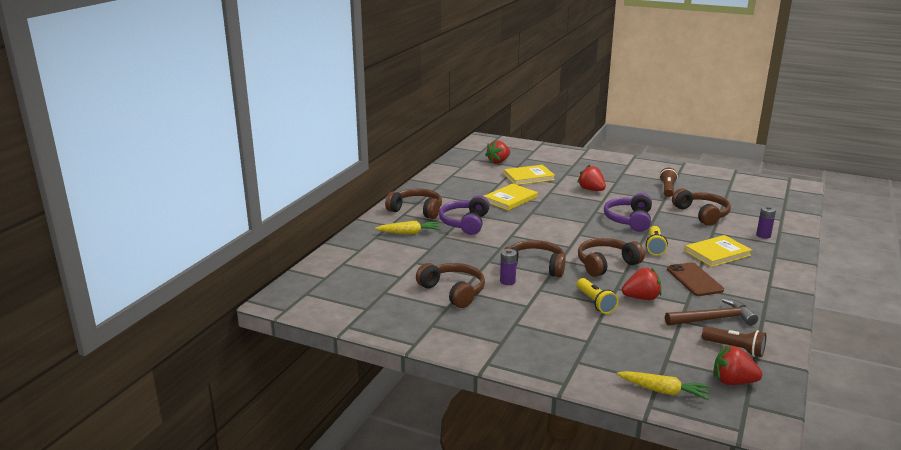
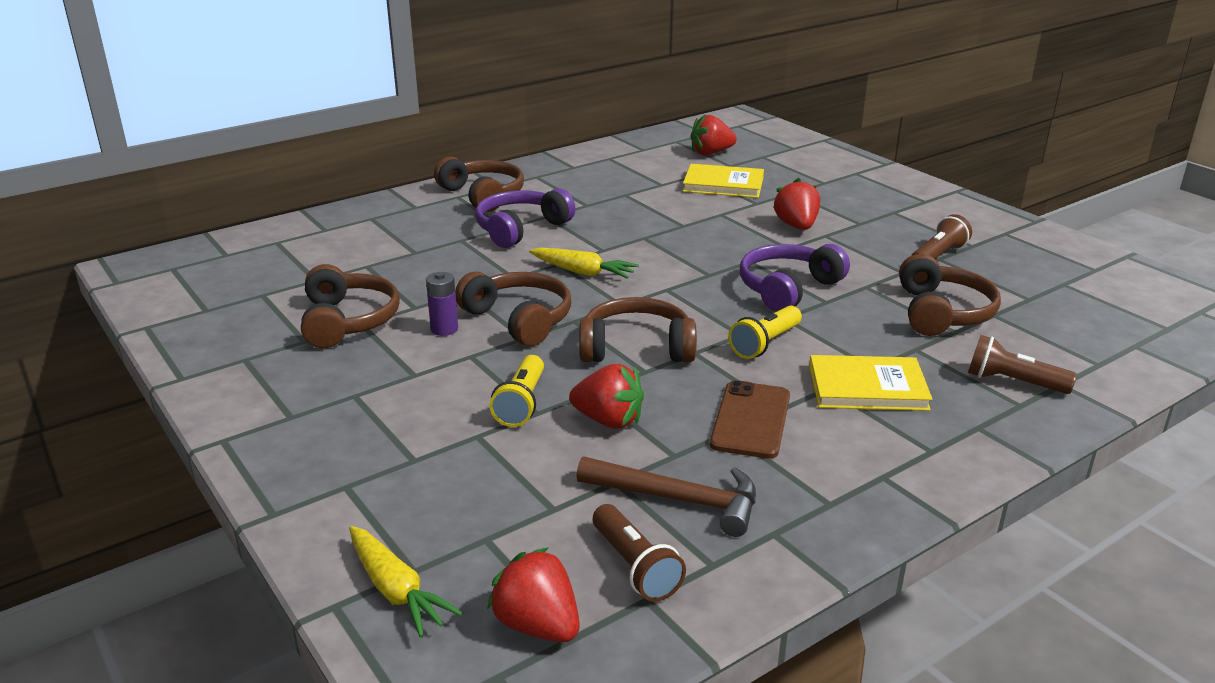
camera: 30 degrees right, 5 degrees up
yellow carrot [375,221,440,234] -> yellow carrot moved to [529,248,639,279]
yellow book [484,184,538,210] -> none
purple battery [756,206,776,239] -> brown flashlight [968,335,1077,394]

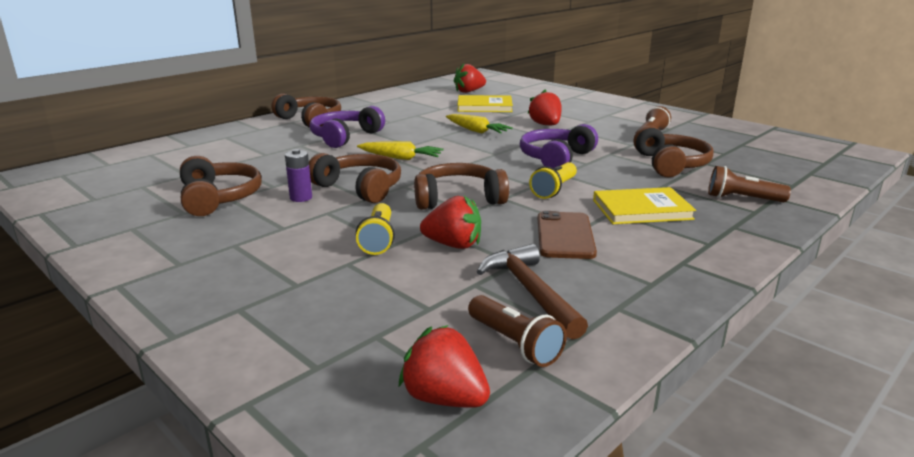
camera: 10 degrees left, 5 degrees down
yellow carrot [349,526,462,638] -> yellow carrot moved to [446,114,513,134]
brown hammer [576,456,756,537] -> brown hammer turned 120 degrees counterclockwise [477,244,588,340]

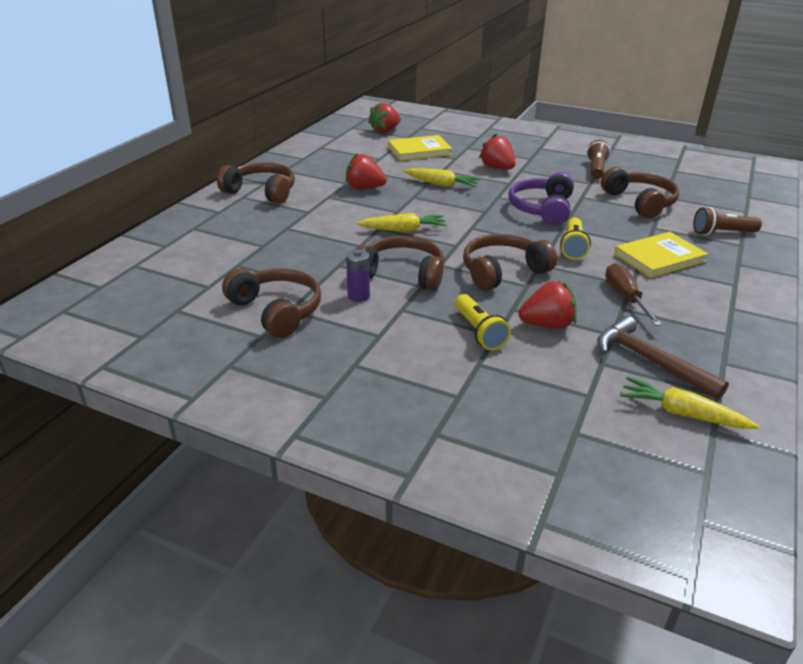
camera: 20 degrees left, 10 degrees up
purple headphones [310,106,385,148] -> none
red strawberry [399,325,490,408] -> red strawberry moved to [346,153,387,189]
brown flashlight [468,295,567,367] -> yellow carrot [620,377,759,429]
brown phone [538,211,597,259] -> brown screwdriver [605,263,662,326]

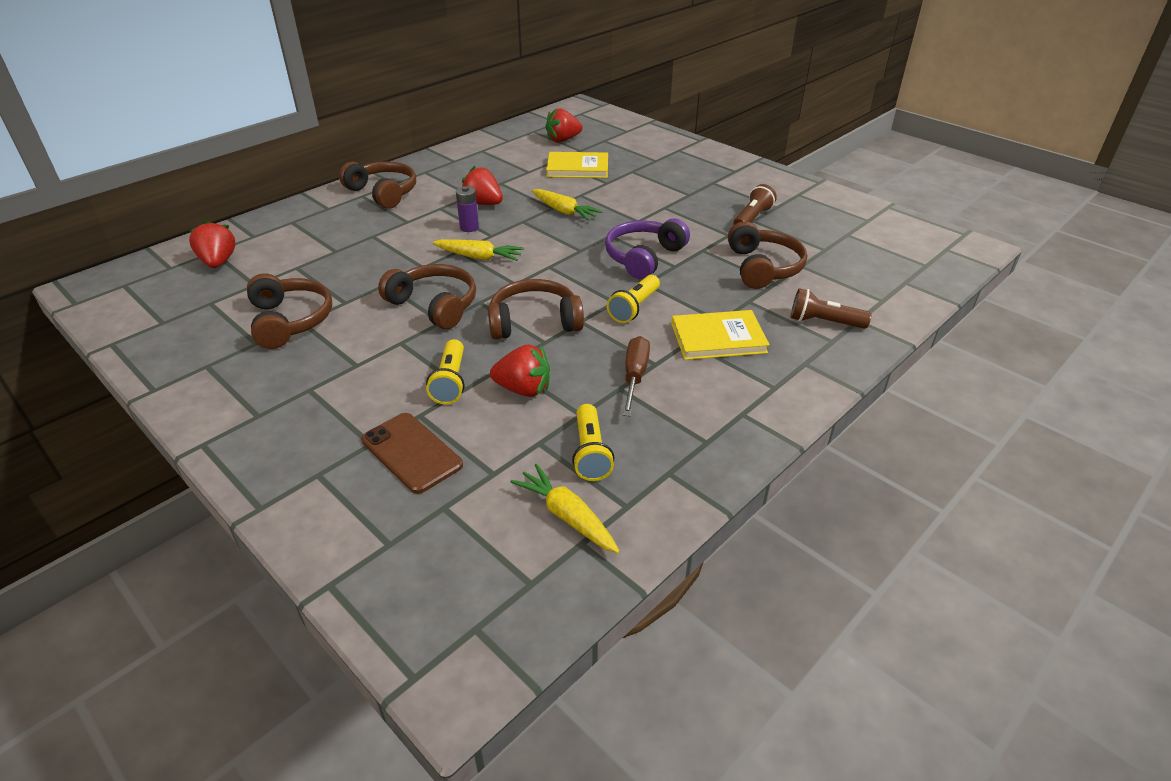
camera: 20 degrees right, 5 degrees up
purple battery [346,249,370,302] -> purple battery moved to [456,186,479,232]
red strawberry [479,134,515,170] -> red strawberry moved to [189,220,236,268]
brown hammer [597,315,729,400] -> yellow flashlight [572,404,614,481]
none -> brown phone [361,413,463,494]

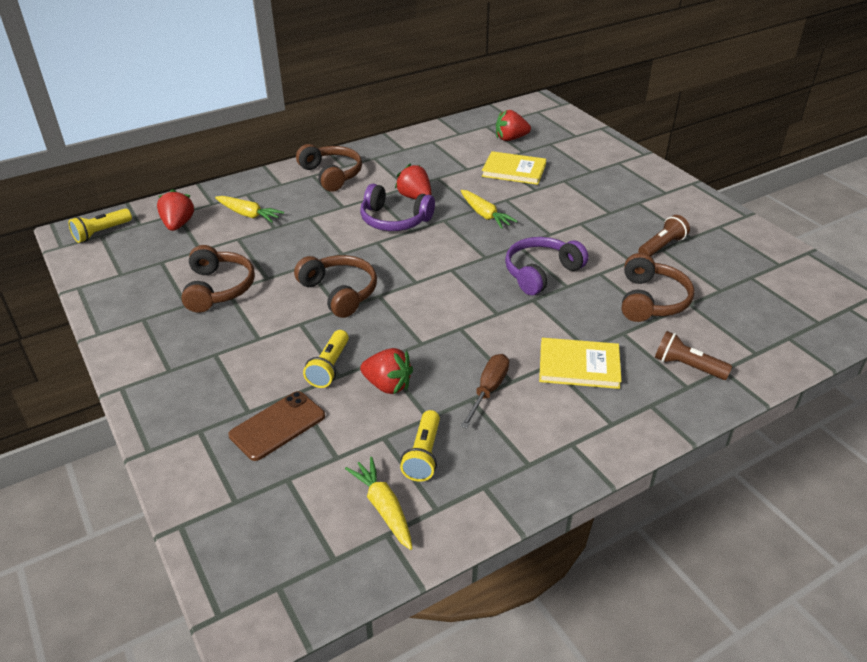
camera: 15 degrees right, 0 degrees up
brown phone [361,413,463,494] -> brown phone turned 75 degrees clockwise [228,391,325,461]
yellow carrot [432,239,524,261] -> yellow carrot moved to [215,196,284,223]
purple battery [456,186,479,232] -> purple headphones [360,184,435,231]
brown headphones [488,279,584,339] -> none
yellow flashlight [607,275,660,323] -> yellow flashlight moved to [68,208,132,243]

